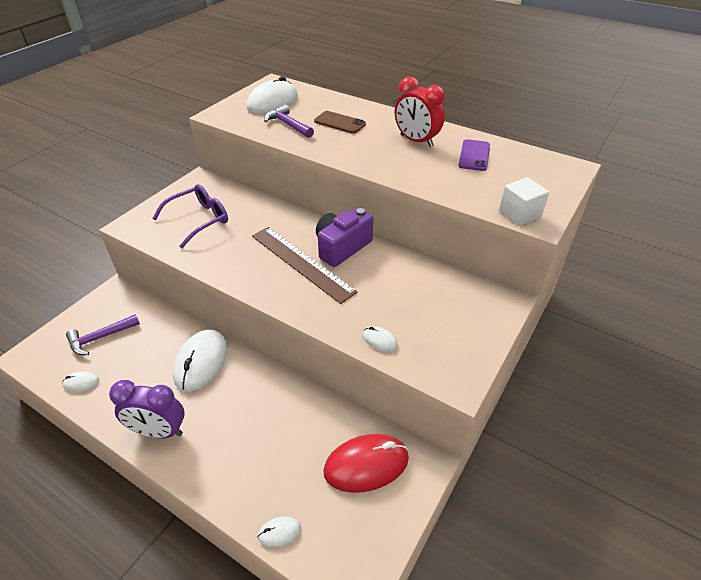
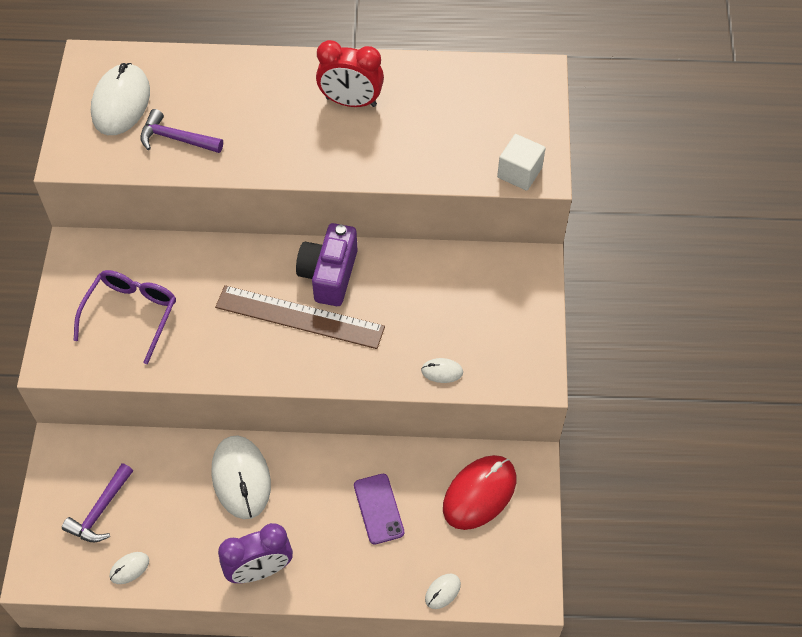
camera: 30 degrees left, 15 degrees up
brown phone [314,111,366,134] -> none
purple phone [458,139,490,171] -> purple phone moved to [354,474,404,545]

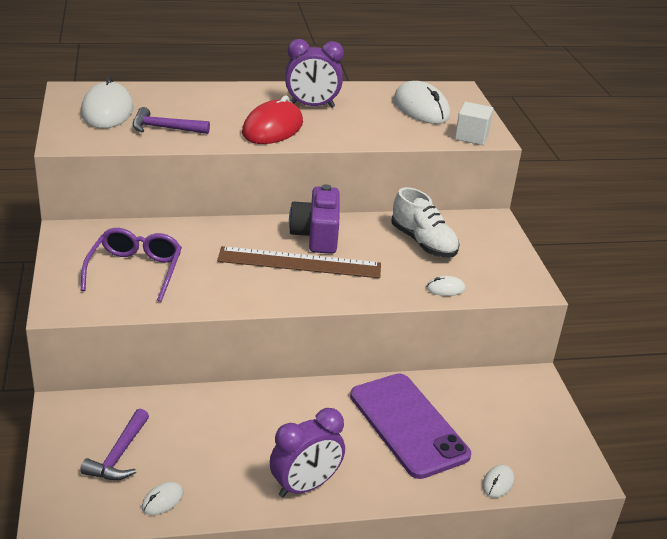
camera: 15 degrees left, 25 degrees down
white mouse [211,436,271,519] -> white mouse moved to [394,81,450,124]
red clock [316,40,384,107] -> purple clock [285,39,344,108]
purple phone [354,474,404,545] -> purple phone [350,374,471,479], size x1.88
red mouse [443,455,516,530] -> red mouse moved to [242,96,303,144]
none -> white shoe [391,187,460,258]

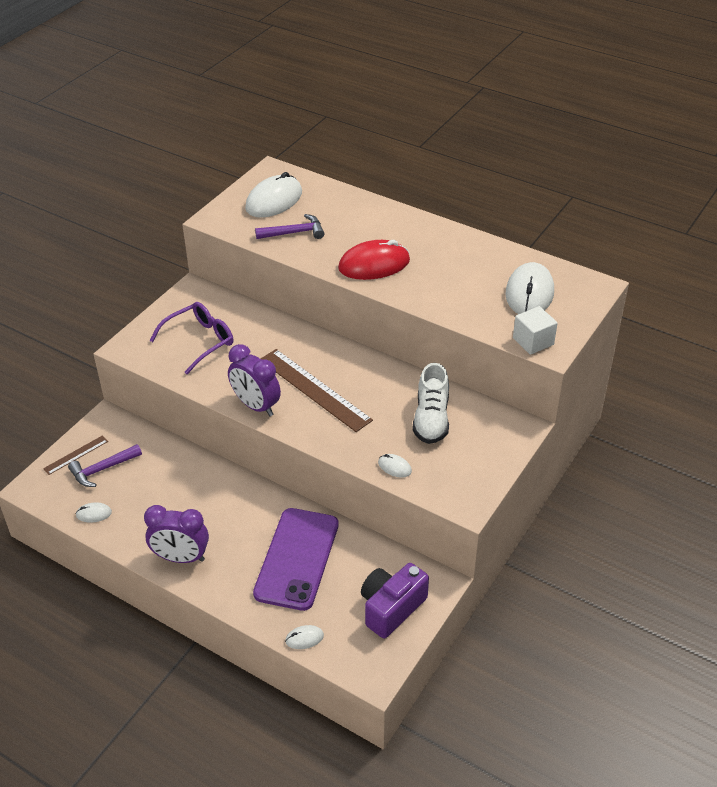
camera: 45 degrees right, 10 degrees up
purple hammer [133,107,210,134] -> purple hammer turned 120 degrees clockwise [255,214,325,239]
purple clock [285,39,344,108] -> purple clock moved to [228,344,281,416]
purple camera [289,184,339,254] -> purple camera moved to [361,563,429,638]
none -> brown ruler [43,436,108,475]

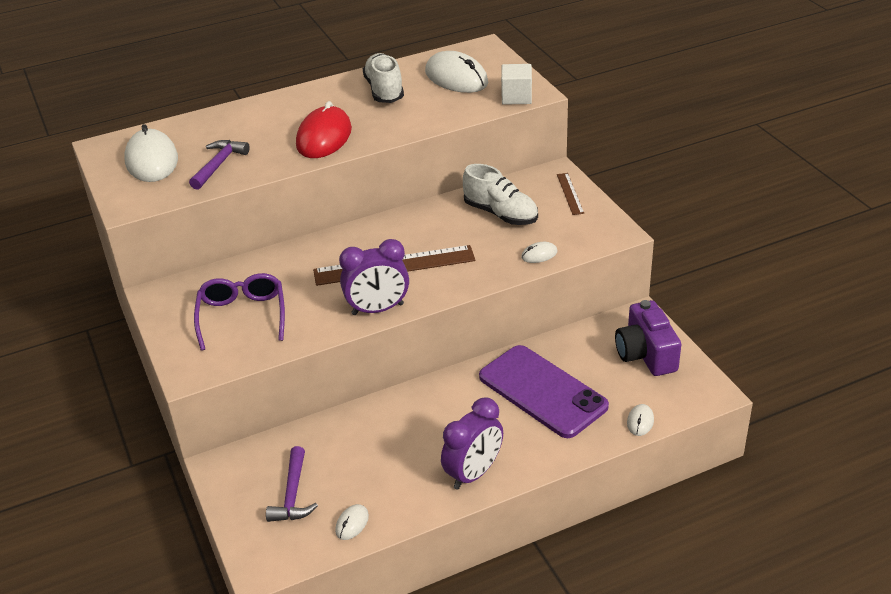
camera: 55 degrees left, 5 degrees down
brown ruler [43,436,108,475] -> brown ruler moved to [557,173,584,215]
none -> white shoe [363,53,404,103]

